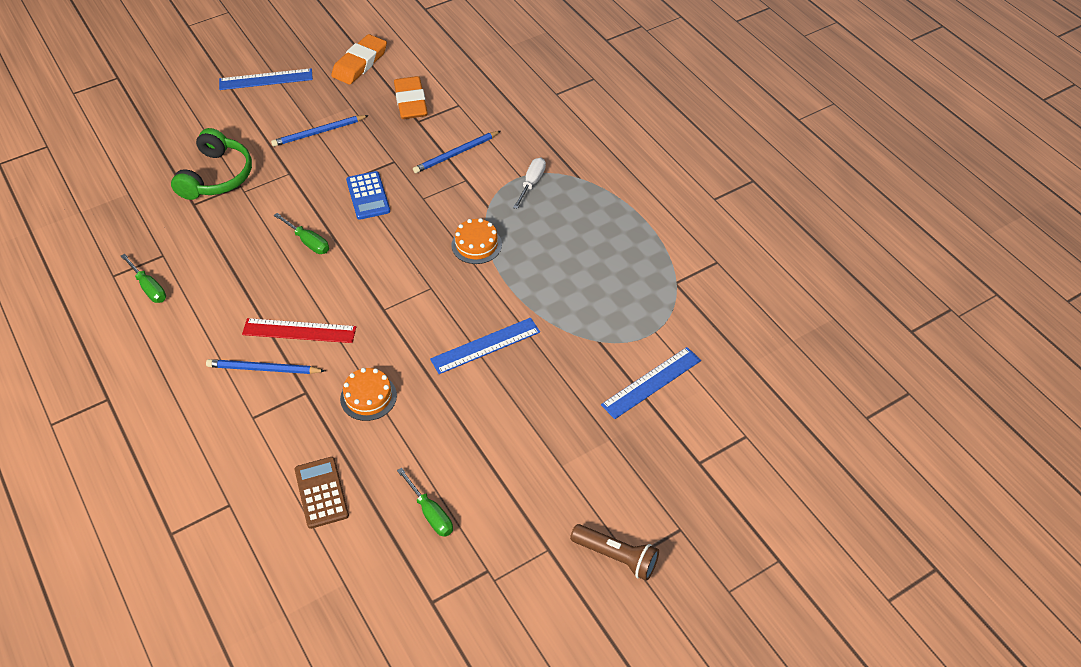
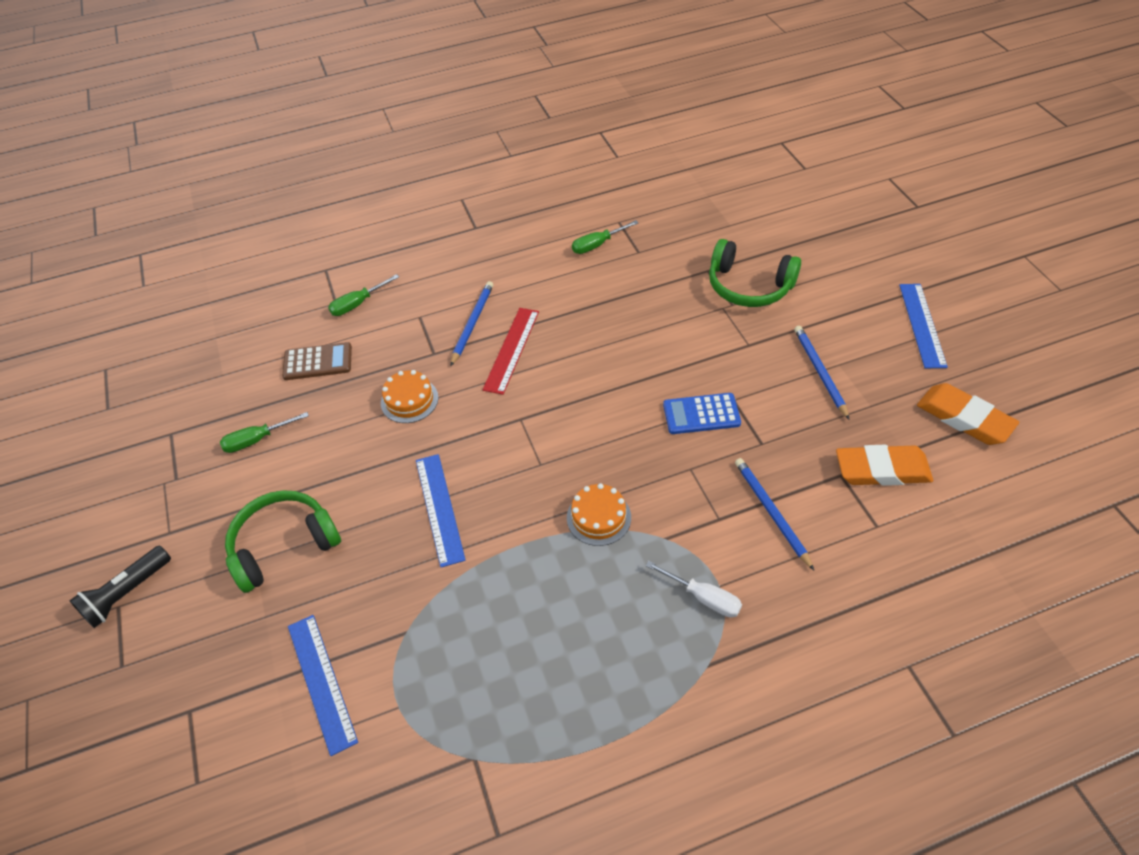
camera: 105 degrees right, 0 degrees up
green screwdriver [274,213,329,254] -> green screwdriver moved to [328,274,399,316]
brown flashlight [570,524,659,581] -> black flashlight [69,546,171,628]
none -> green headphones [225,490,341,593]

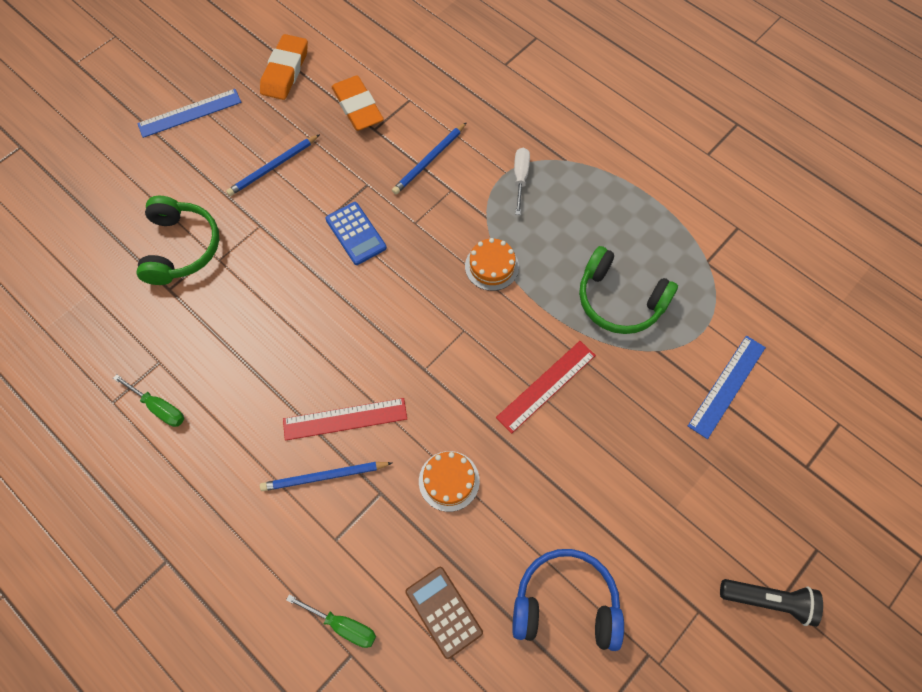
camera: 120 degrees left, 15 degrees up
green screwdriver [220,412,309,453] -> blue headphones [512,549,624,651]
green headphones [225,490,341,593] -> green headphones moved to [579,246,678,334]
blue ruler [416,454,466,567] -> red ruler [496,341,596,434]

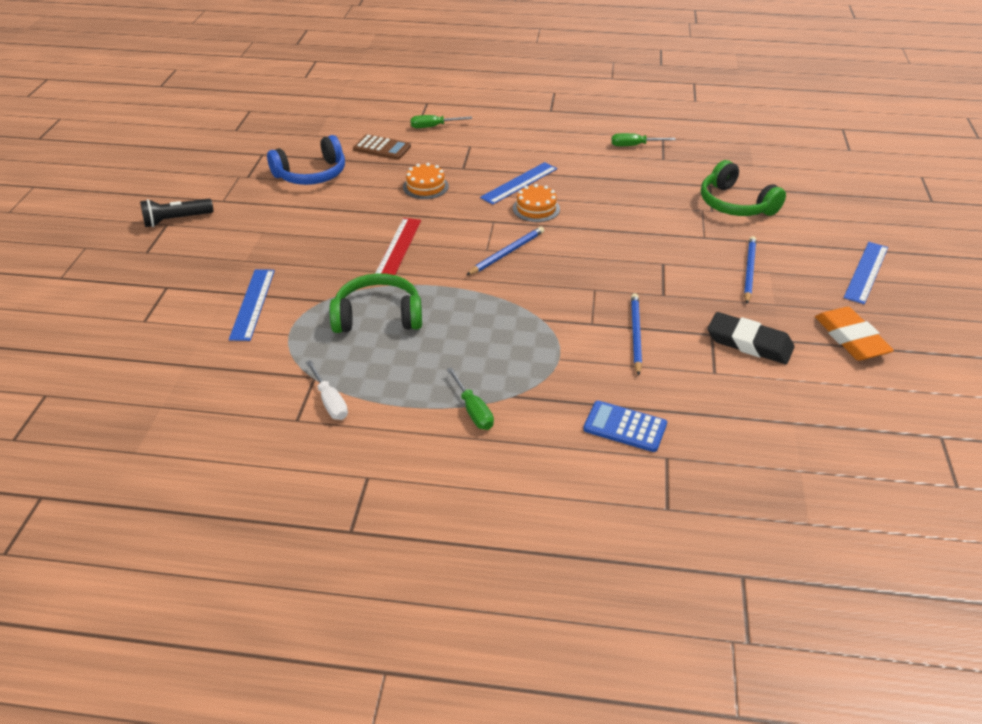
camera: 145 degrees right, 25 degrees down
blue pencil [260,462,392,491] -> blue pencil moved to [466,226,544,275]
red ruler [283,398,407,441] -> blue ruler [480,162,557,205]
blue calculator [325,202,387,265] -> blue calculator moved to [583,401,667,452]
orange eraser [332,76,384,131] -> black eraser [707,312,794,364]
orange cake [465,238,519,291] -> orange cake moved to [513,184,560,222]
white screwdriver [514,148,530,215] -> white screwdriver moved to [306,360,348,420]
none -> green screwdriver [447,367,494,430]

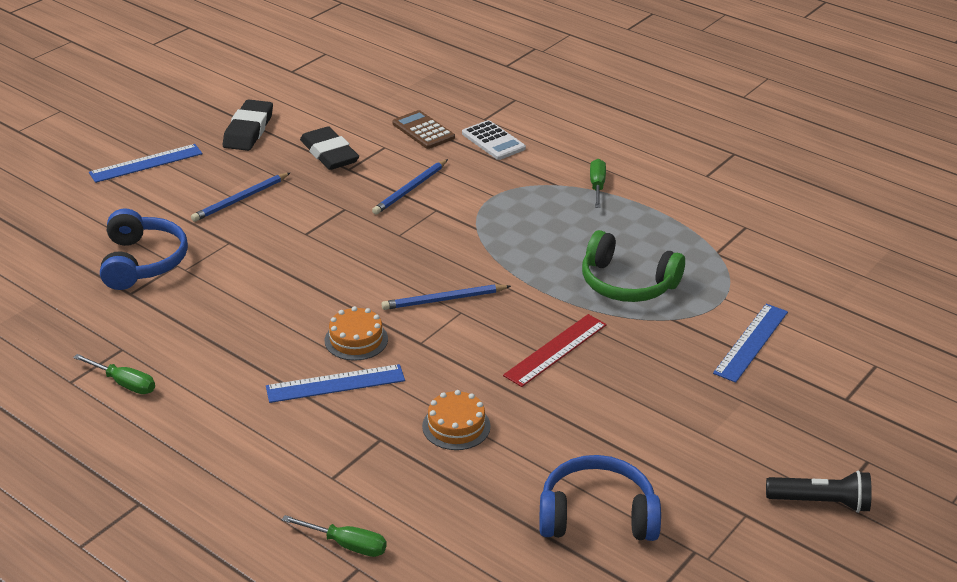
camera: 150 degrees left, 5 degrees down
white screwdriver [306,360,348,420] -> none
brown calculator [353,134,411,160] -> brown calculator moved to [392,110,455,149]
blue calculator [583,401,667,452] -> white calculator [462,120,526,160]
green headphones [701,160,786,216] -> blue headphones [100,209,188,290]
orange eraser [815,307,894,361] -> black eraser [223,99,273,151]

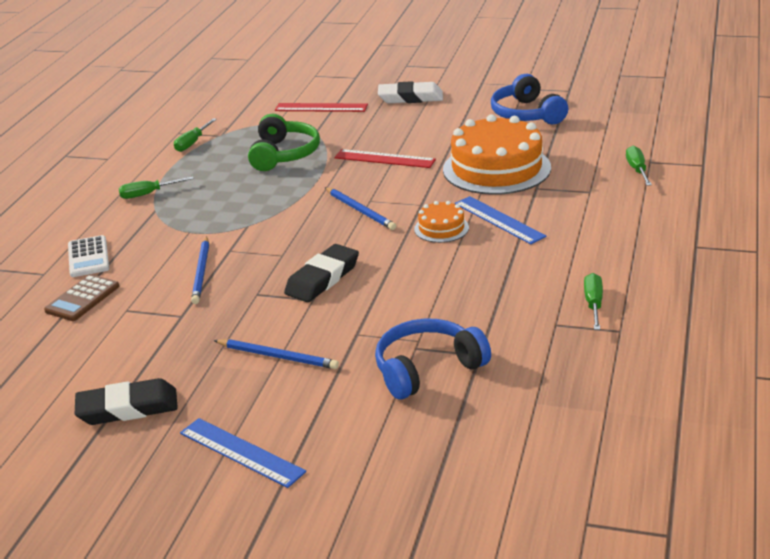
camera: 110 degrees left, 5 degrees down
black eraser [300,126,359,170] -> black eraser moved to [284,244,359,302]
blue pencil [372,159,448,215] -> blue pencil turned 75 degrees clockwise [191,237,209,304]
orange cake [422,390,491,450] -> orange cake [443,114,551,195], size x2.14
white calculator [462,120,526,160] -> white calculator turned 135 degrees clockwise [68,235,109,277]
blue ruler [713,304,788,383] -> red ruler [275,103,368,112]
black flashlight [766,471,872,513] -> none
none -> green screwdriver [174,118,217,152]
none -> white eraser [378,81,443,103]

